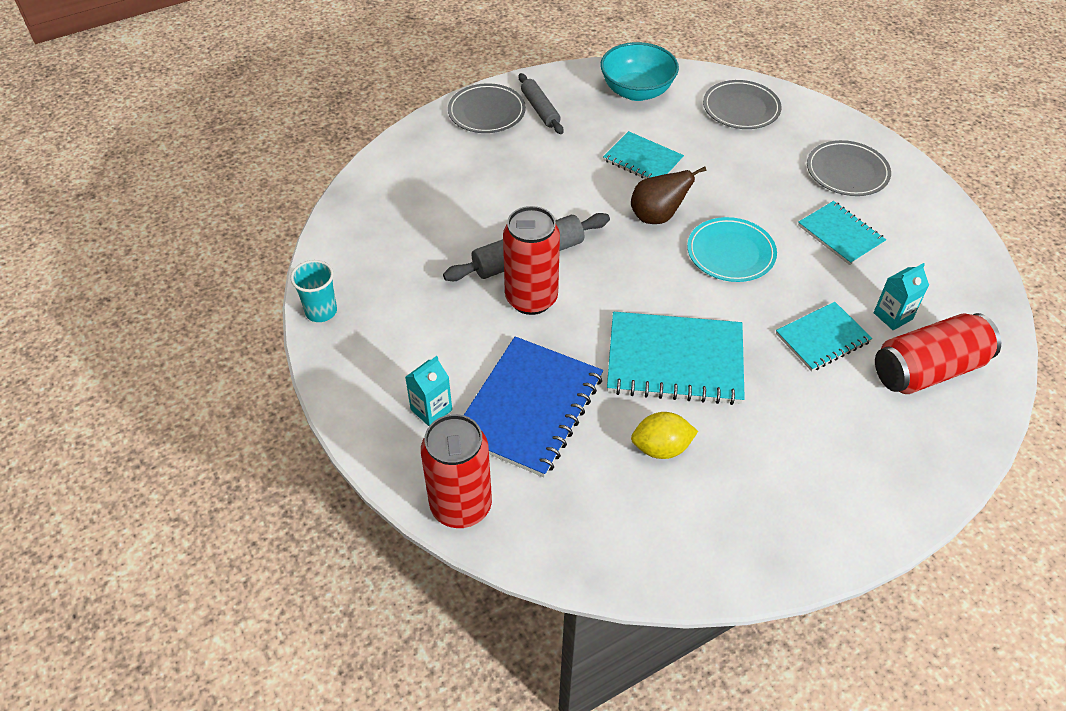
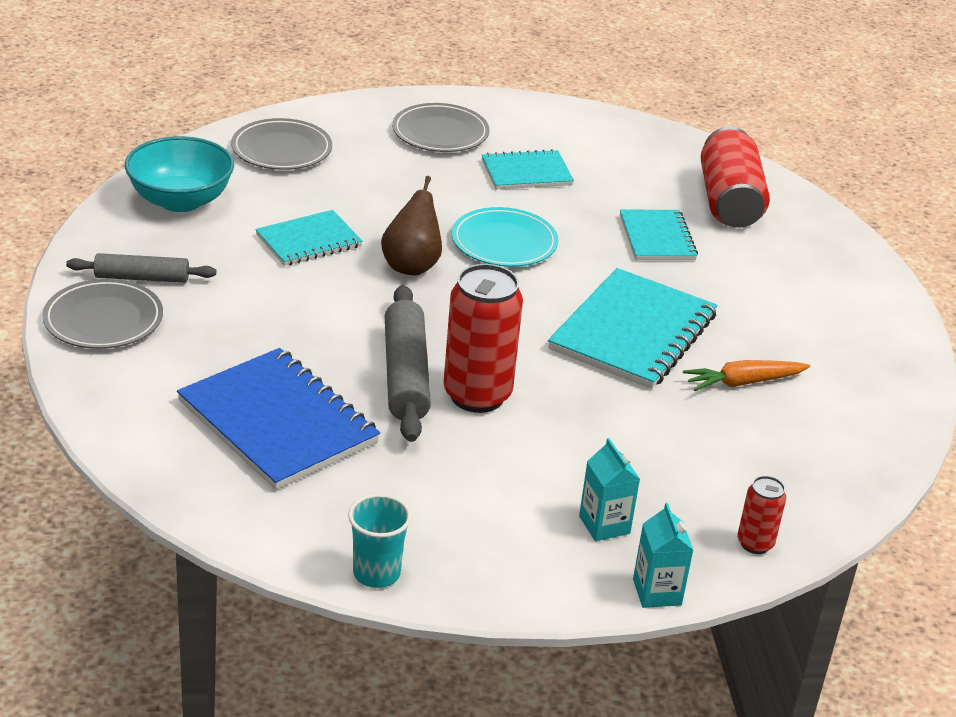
camera: 70 degrees left, 15 degrees down
red can [421,414,492,528] -> red can [737,476,786,554], size x0.50
blue notebook [464,336,603,478] -> blue notebook moved to [177,348,380,490]
yellow lemon [631,412,698,459] -> orange carrot [683,360,810,391]
turquoise carton [874,263,929,330] -> turquoise carton moved to [633,503,694,608]

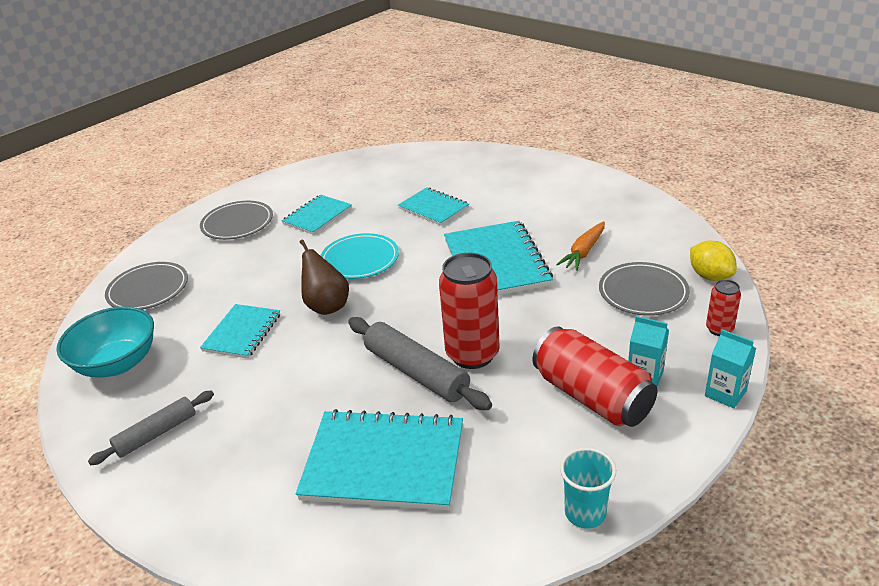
camera: 35 degrees left, 0 degrees up
grey plate [42,279,163,349] -> grey plate moved to [599,262,690,316]
blue notebook [177,348,380,490] -> turquoise notebook [296,409,463,510]
red can [701,127,770,228] -> red can moved to [533,326,658,427]
none -> yellow lemon [690,241,737,281]

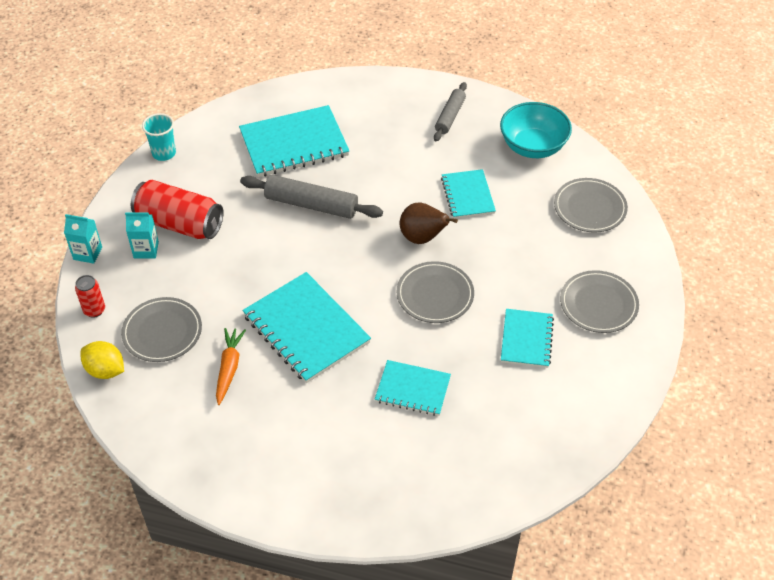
camera: 150 degrees right, 15 degrees up
turquoise plate [320,233,399,279] -> grey plate [396,261,474,323]
red can [439,253,500,369] -> none

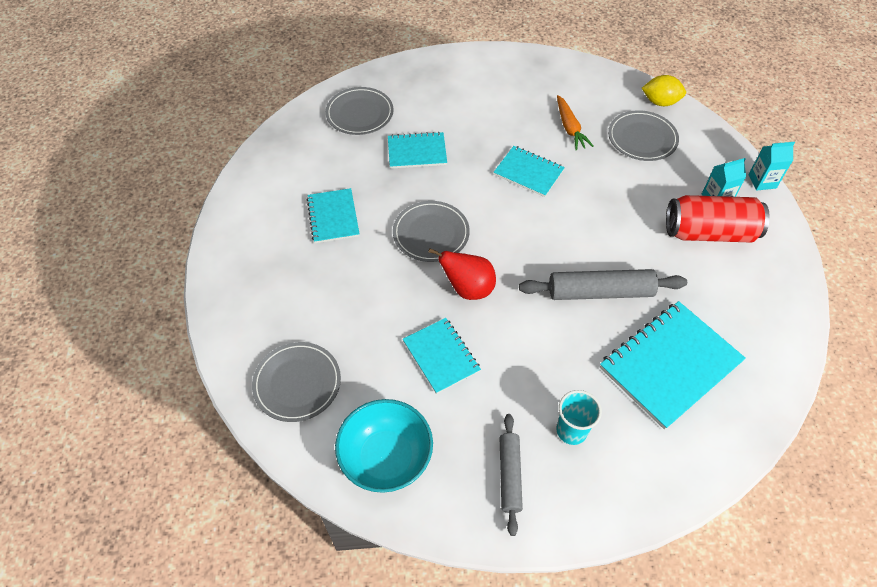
camera: 160 degrees right, 5 degrees up
red can [75,275,105,318] -> none
turquoise cup [142,113,176,161] -> turquoise cup moved to [557,390,602,445]
turquoise notebook [243,272,371,383] -> turquoise notebook [494,146,565,197], size x0.59
brown pear [400,203,458,244] -> red pear [428,248,496,300]
grey plate [560,270,639,333] -> grey plate moved to [325,87,394,135]

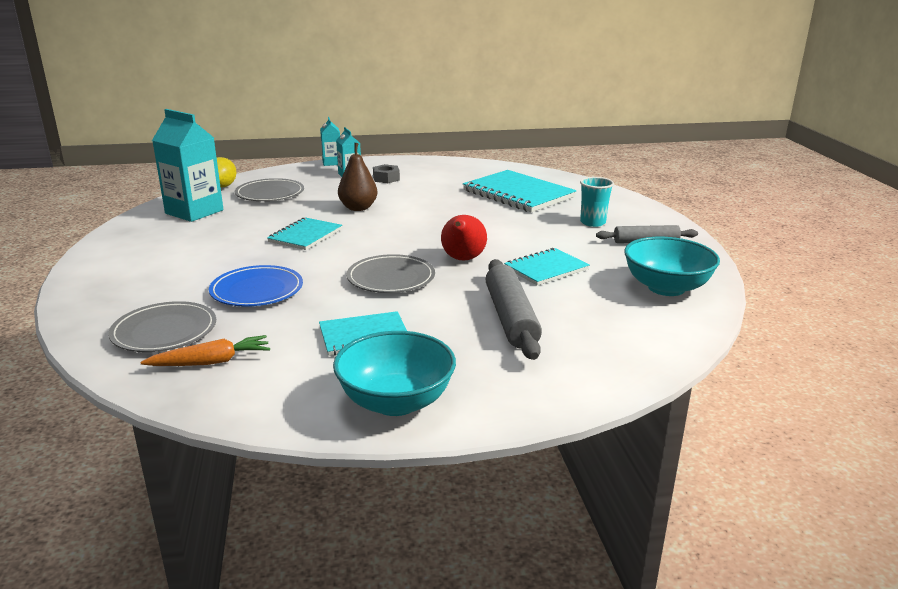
camera: 95 degrees left, 30 degrees down
grey plate [252,342,341,422] -> none
turquoise notebook [388,132,447,169] -> blue plate [209,265,303,307]
grey rolling pin [519,269,687,300] -> grey rolling pin moved to [485,259,542,360]
orange carrot [557,95,594,150] -> orange carrot moved to [140,335,270,366]
red can [666,195,770,243] -> grey nut [373,164,400,183]
none -> turquoise carton [152,109,223,222]
none -> turquoise bowl [333,331,456,416]
none -> brown pear [338,143,378,211]

